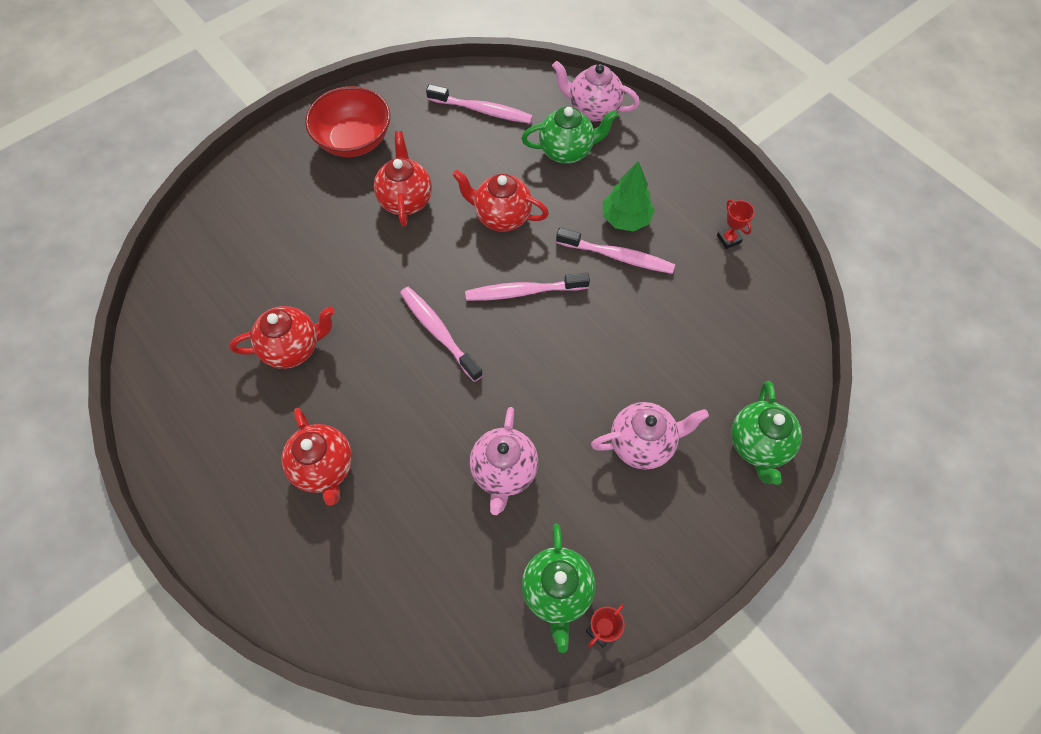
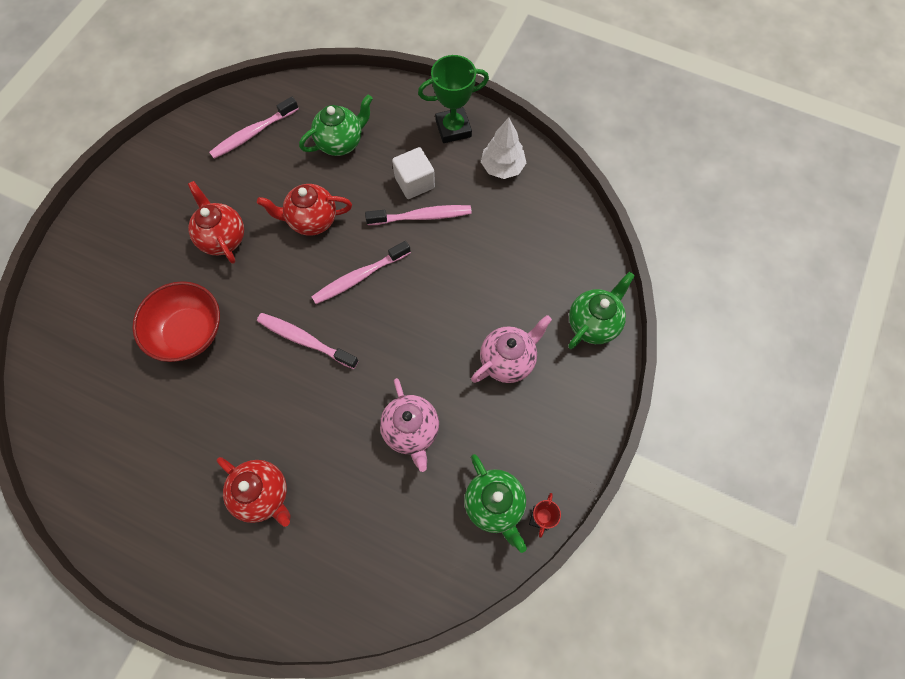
camera: 25 degrees left, 5 degrees up
red teapot [229,306,335,369] -> none
red bowl [305,86,390,157] -> red bowl moved to [132,281,220,362]
pink toothbrush [426,84,533,124] -> pink toothbrush turned 150 degrees clockwise [209,97,299,159]
pink teapot [552,61,640,122] -> none
green tree [603,161,655,232] -> white cube [392,147,435,199]
red trophy [717,199,755,249] -> white tree [481,118,526,179]
green teapot [731,381,802,485] -> green teapot turned 120 degrees counterclockwise [568,272,635,349]
none -> green trophy [418,55,489,143]

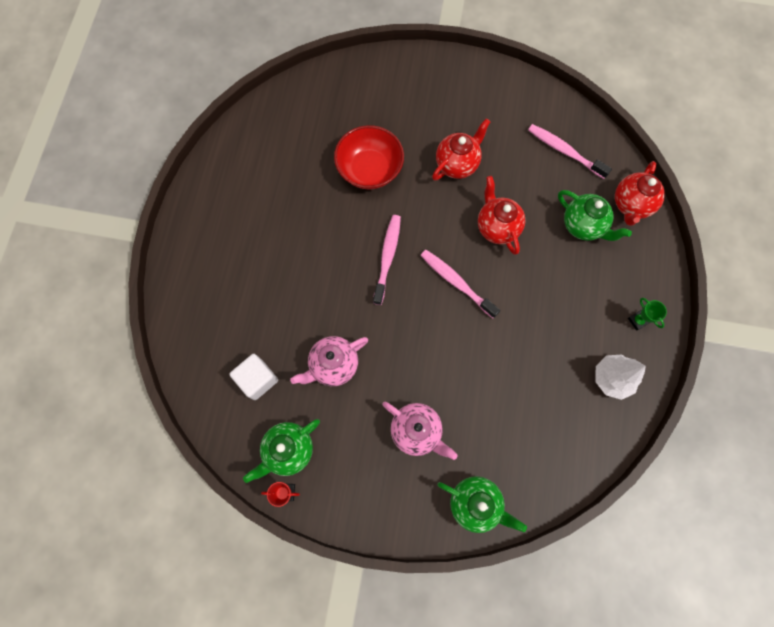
camera: 75 degrees right, 5 degrees up
red teapot [217,457,291,527] -> red teapot moved to [615,161,665,226]
pink toothbrush [365,205,472,225] -> none
white cube [392,147,435,199] -> white cube moved to [229,354,278,400]
green trophy [418,55,489,143] -> green trophy [628,298,667,331], size x0.51

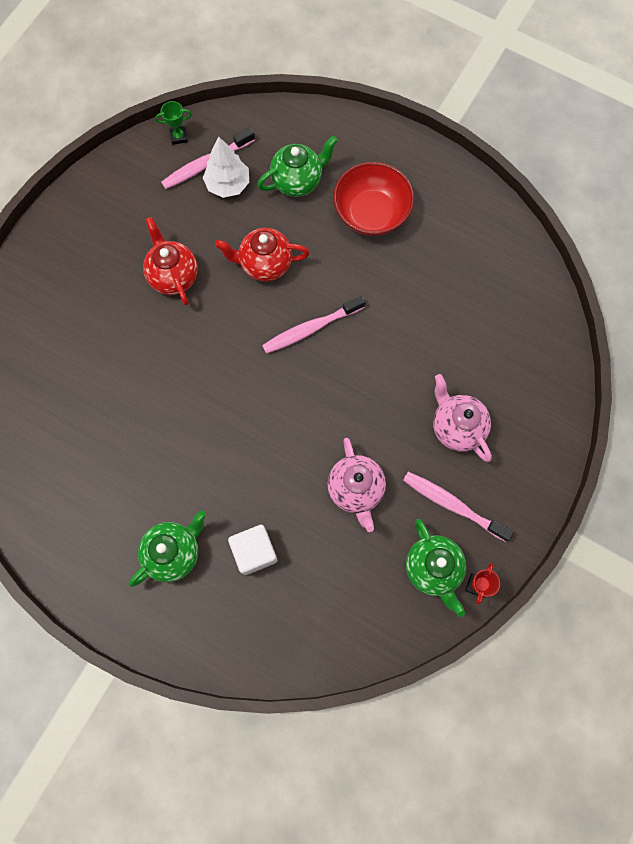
camera: 70 degrees left, 0 degrees up
white cube [229,354,278,400] -> white cube moved to [228,525,277,575]
red bowl [334,125,404,189] -> red bowl moved to [333,162,414,236]
pink toothbrush [373,215,401,305] -> pink toothbrush moved to [403,472,514,542]
pink teapot [382,402,458,460] -> pink teapot turned 90 degrees counterclockwise [433,374,492,462]
green teapot [437,476,527,533] -> green teapot moved to [129,511,206,587]
white tree [595,355,646,400] -> white tree moved to [203,136,249,198]
red teapot [615,161,665,226] -> none
green trophy [628,298,667,331] -> green trophy moved to [155,101,192,145]

